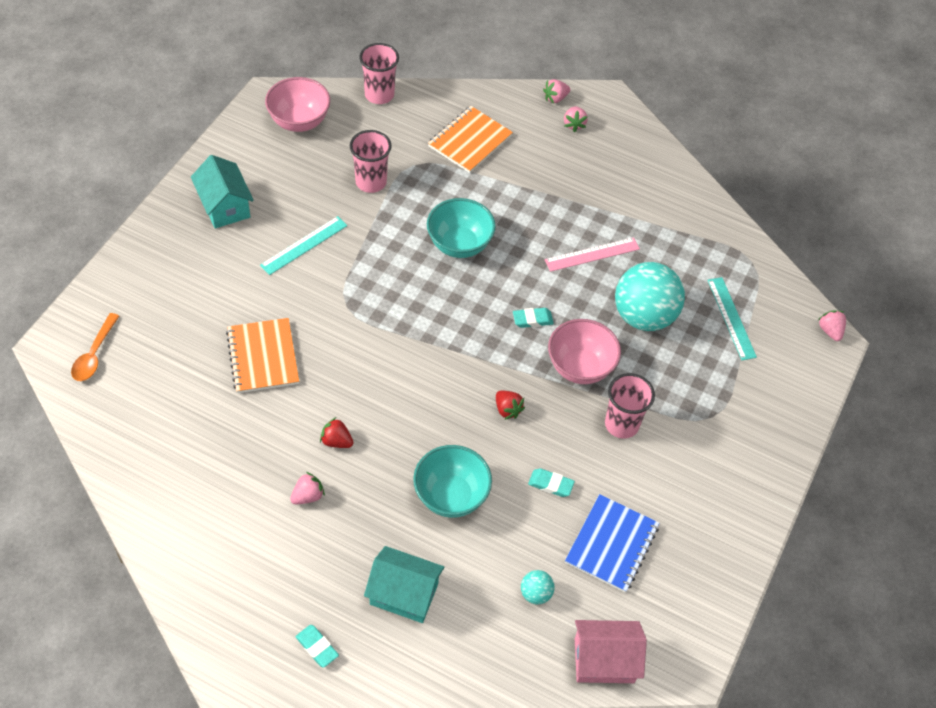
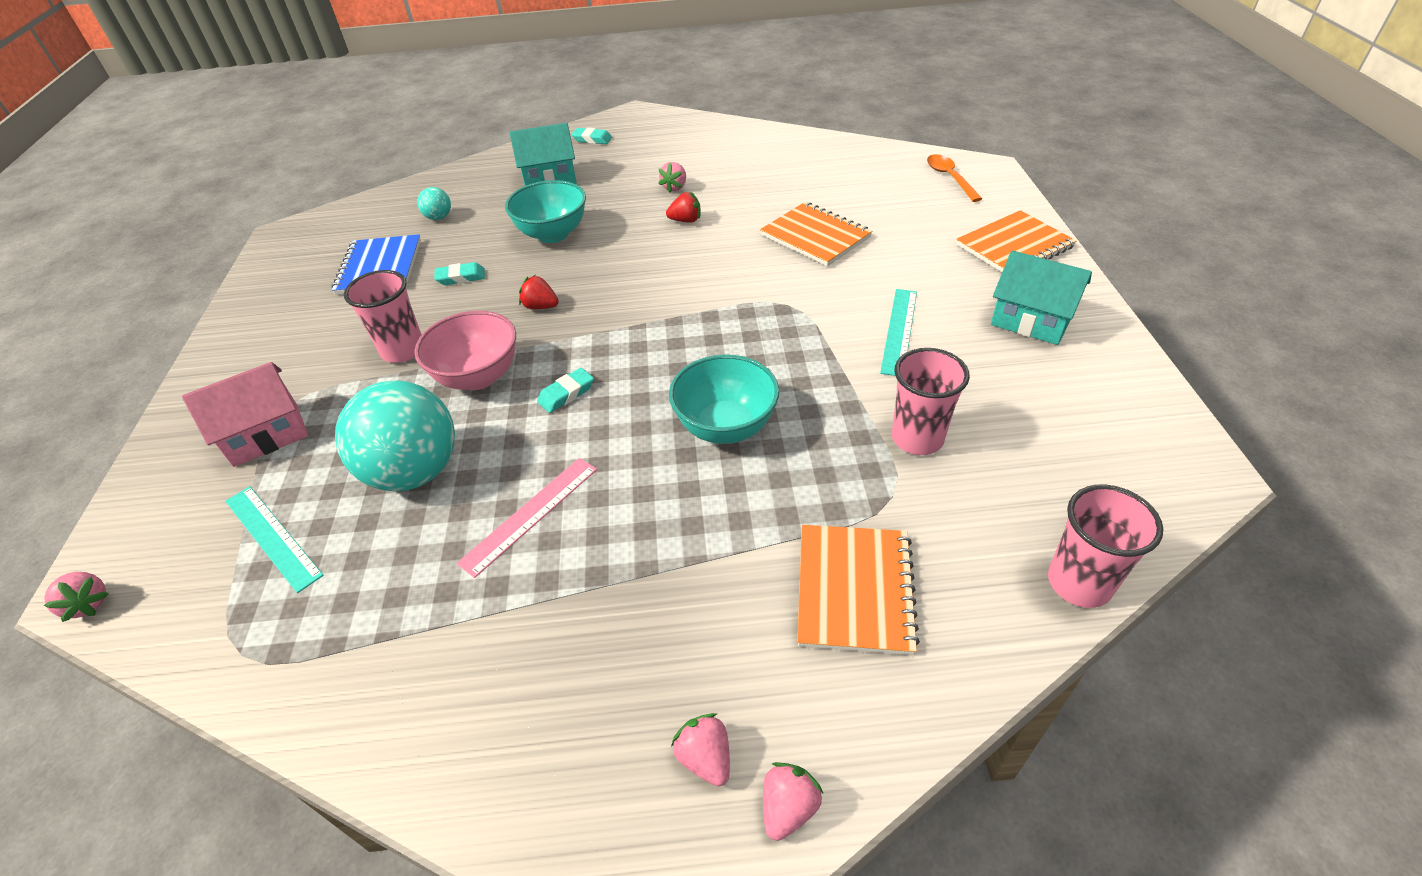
camera: 155 degrees right, 10 degrees down
pink bowl [265,77,330,132] -> none
pink house [575,620,647,683] -> pink house moved to [182,362,308,467]
none -> orange notebook [956,210,1077,272]

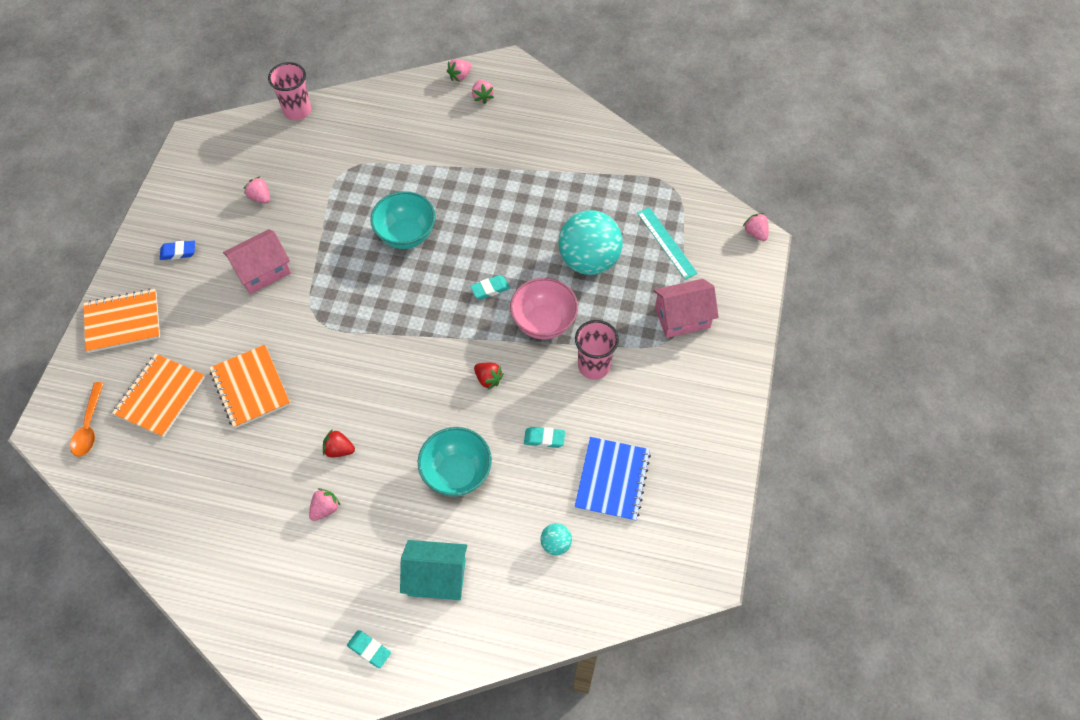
camera: 165 degrees left, 15 degrees up
pink ruler [457,458,597,578] -> none
orange notebook [797,525,920,655] -> orange notebook moved to [112,354,205,437]
turquoise ruler [880,289,917,376] -> pink house [223,229,291,294]
pink cup [892,348,970,455] -> none
turquoise house [991,250,1092,345] -> blue eraser [160,241,195,260]
none -> pink strawberry [243,176,270,203]

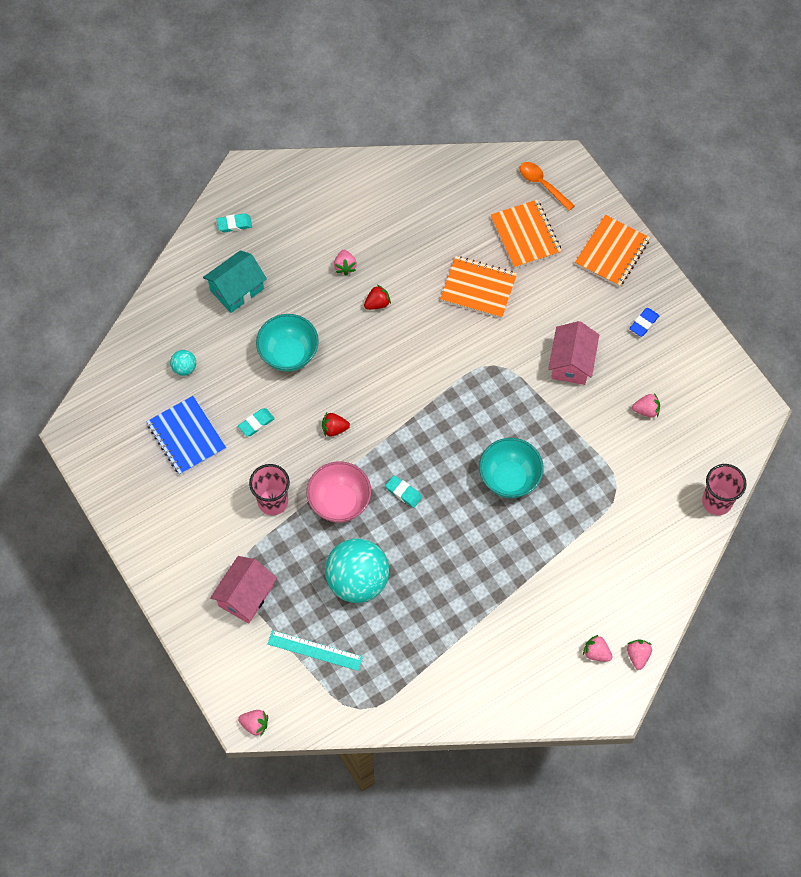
camera: 135 degrees right, 5 degrees up
turquoise eraser [470,275,510,299] -> turquoise eraser turned 75 degrees counterclockwise [385,475,422,508]

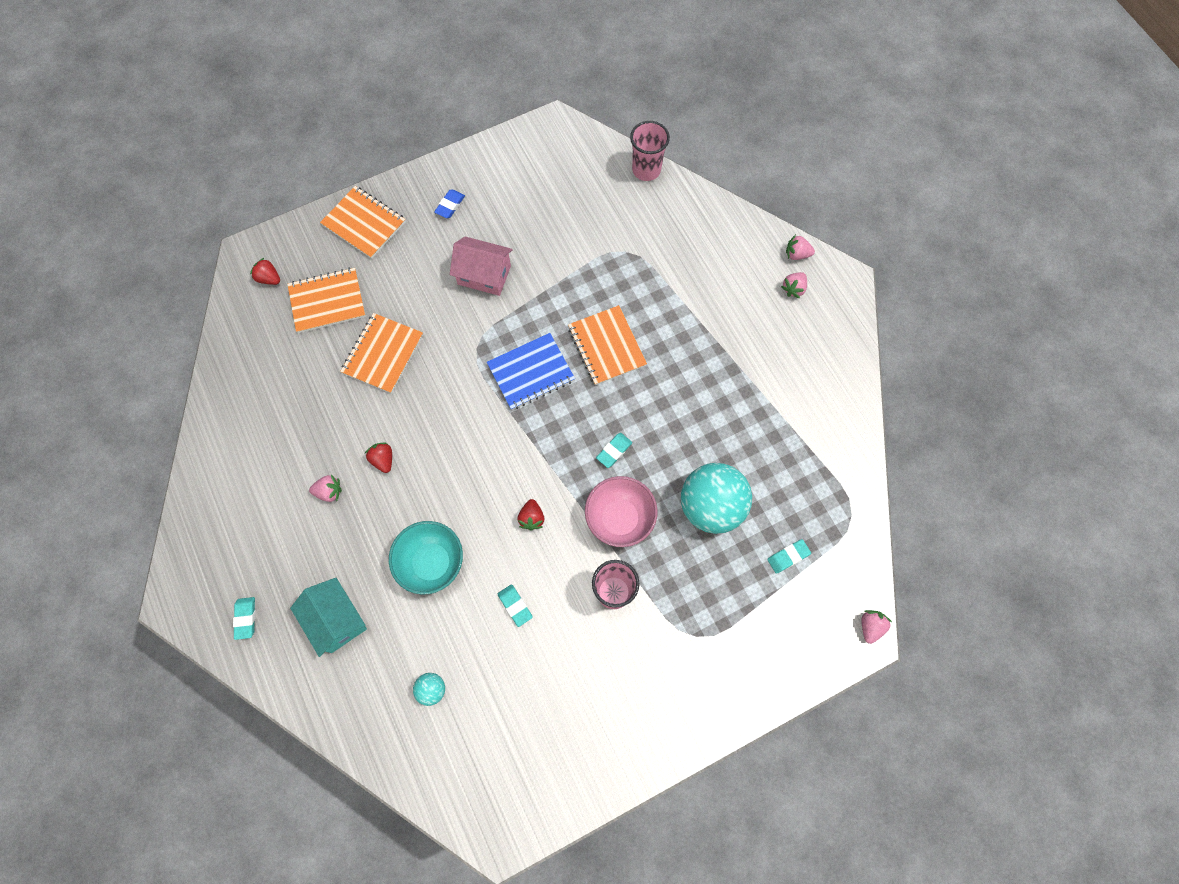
camera: 85 degrees left, 5 degrees up
blue notebook [146,396,226,475] -> blue notebook moved to [487,333,575,410]
pink house [210,556,277,624] -> none
turquoise ruler [268,630,363,671] -> turquoise eraser [767,539,811,574]
turquoise bowl [479,438,544,498] -> orange notebook [568,305,647,385]
orange spoon [520,162,575,211] -> red strawberry [250,258,280,285]
blue eraser [629,308,660,337] -> blue eraser turned 75 degrees clockwise [434,190,465,218]
pink strawberry [632,393,660,418] -> none

